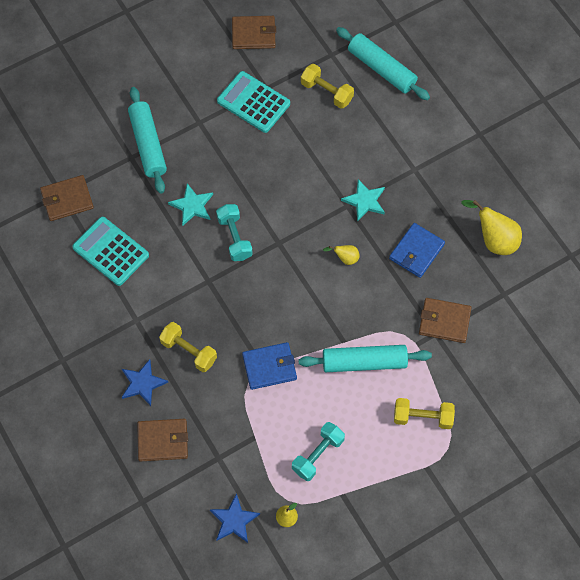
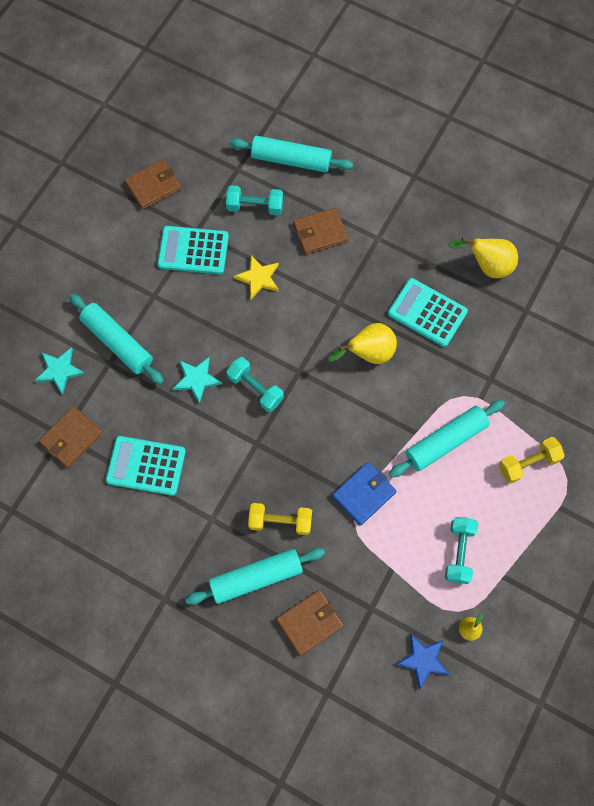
camera: 30 degrees left, 5 degrees up
blue star [122,359,168,406] -> turquoise rolling pin [185,548,325,605]
yellow dumbbell [301,64,354,109] -> turquoise dumbbell [226,185,283,216]
yellow pear [323,245,359,265] -> yellow pear [328,323,397,364], size x1.93
turquoise star [341,179,385,222] -> turquoise star moved to [35,347,85,395]
blue wallet [389,223,445,278] -> turquoise calculator [388,278,468,347]
brown wallet [419,298,471,343] -> brown wallet moved to [293,208,348,255]
none -> yellow star [233,255,279,299]

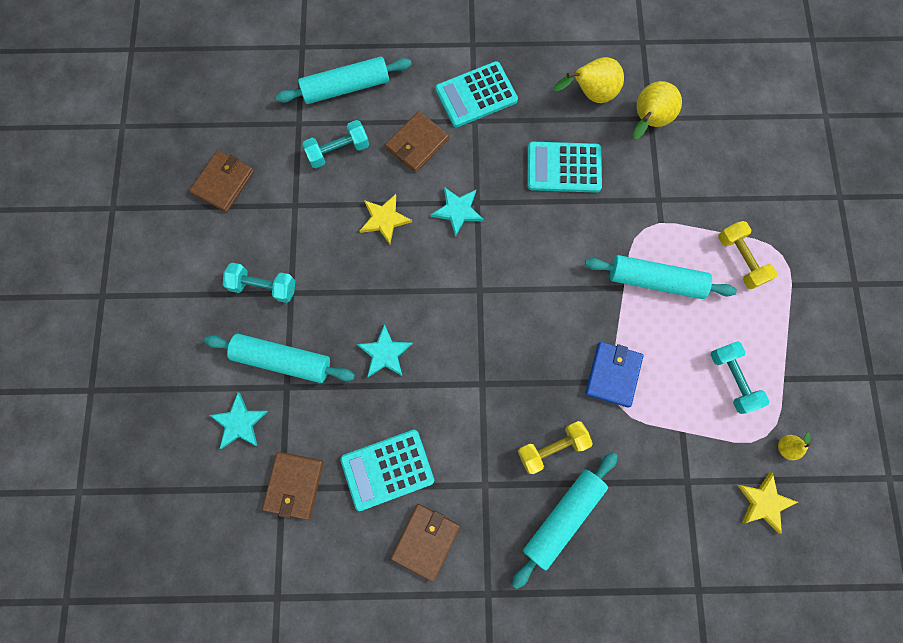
camera: 30 degrees left, 5 degrees up
turquoise calculator [157,226,229,274] -> turquoise calculator moved to [435,61,518,127]
turquoise dumbbell [226,357,284,412] -> turquoise dumbbell moved to [223,263,295,303]
brown wallet [277,590,344,656] -> brown wallet moved to [391,504,460,582]
yellow pear [328,323,397,364] -> yellow pear moved to [633,81,682,139]
turquoise rolling pin [389,400,505,477] -> turquoise rolling pin turned 75 degrees clockwise [585,255,737,299]
blue star [395,634,449,690] -> yellow star [737,472,798,534]
yellow dumbbell [499,437,565,484] -> yellow dumbbell turned 60 degrees counterclockwise [718,221,777,289]
none -> turquoise star [431,187,484,237]

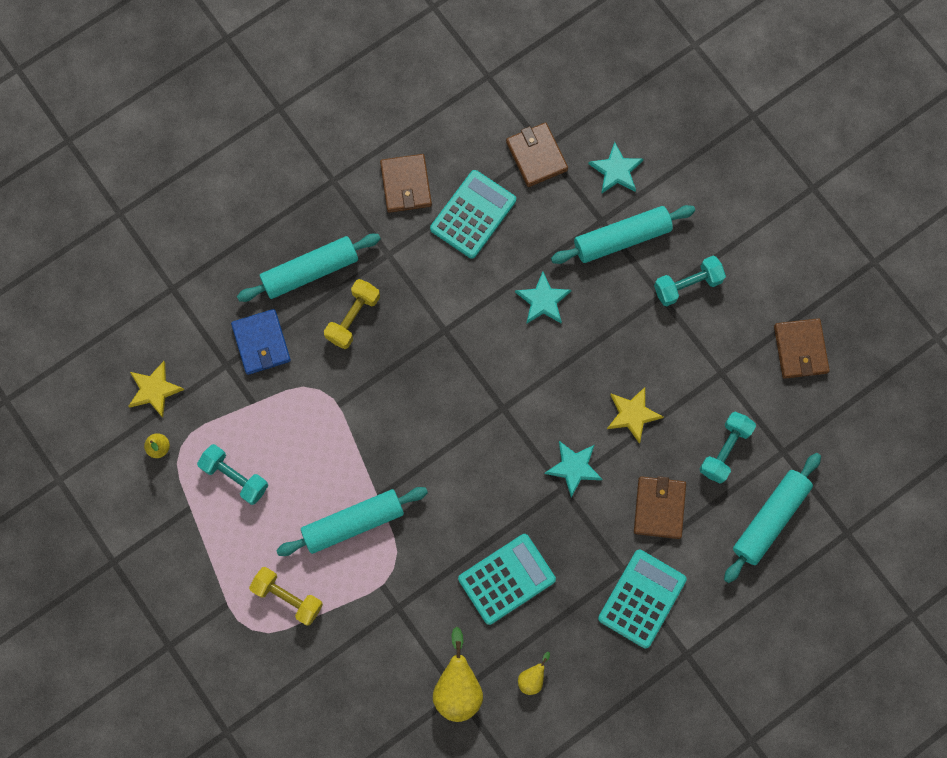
camera: 145 degrees right, 0 degrees up
turquoise rolling pin [512,452,618,589] -> turquoise rolling pin turned 60 degrees clockwise [237,234,381,302]
yellow pear [554,57,624,103] -> yellow pear [518,652,550,695], size x0.52
blue wallet [585,342,644,408] -> blue wallet moved to [231,309,291,375]

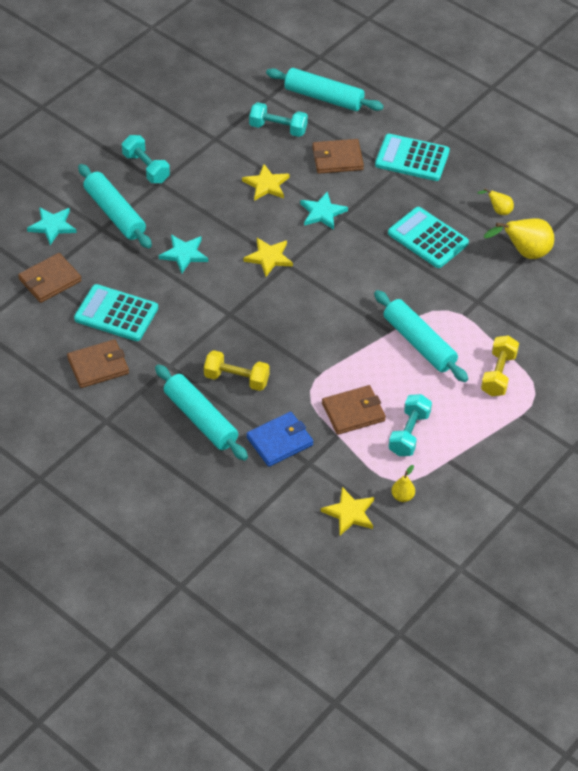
camera: 105 degrees left, 25 degrees down
brown wallet [774,318,830,379] -> brown wallet moved to [322,385,386,435]
none -> yellow star [243,238,293,277]

